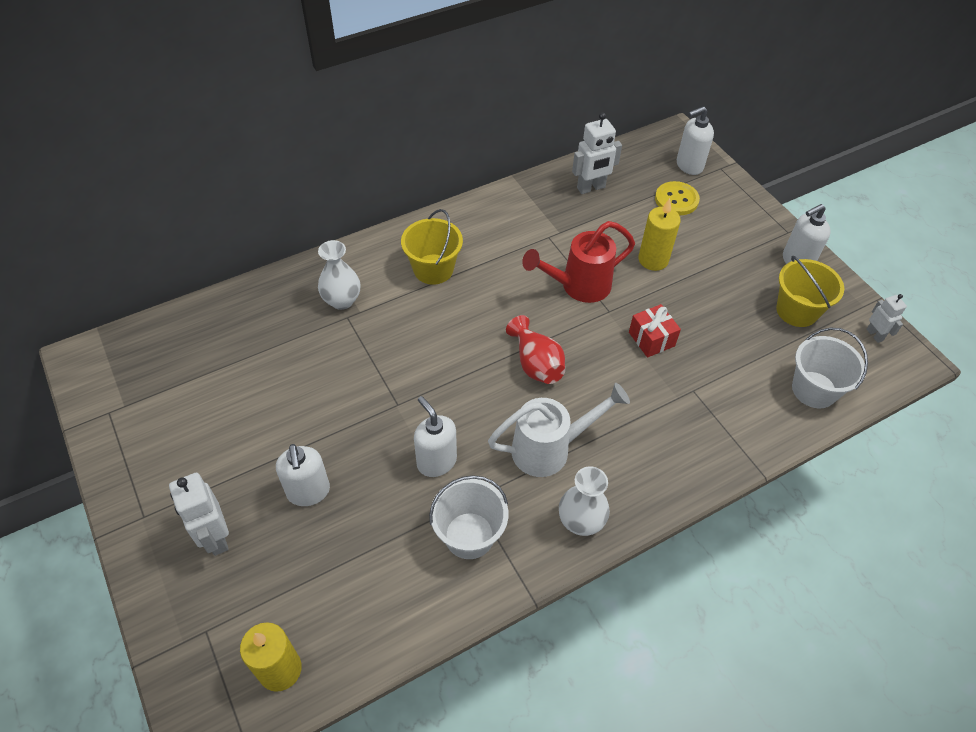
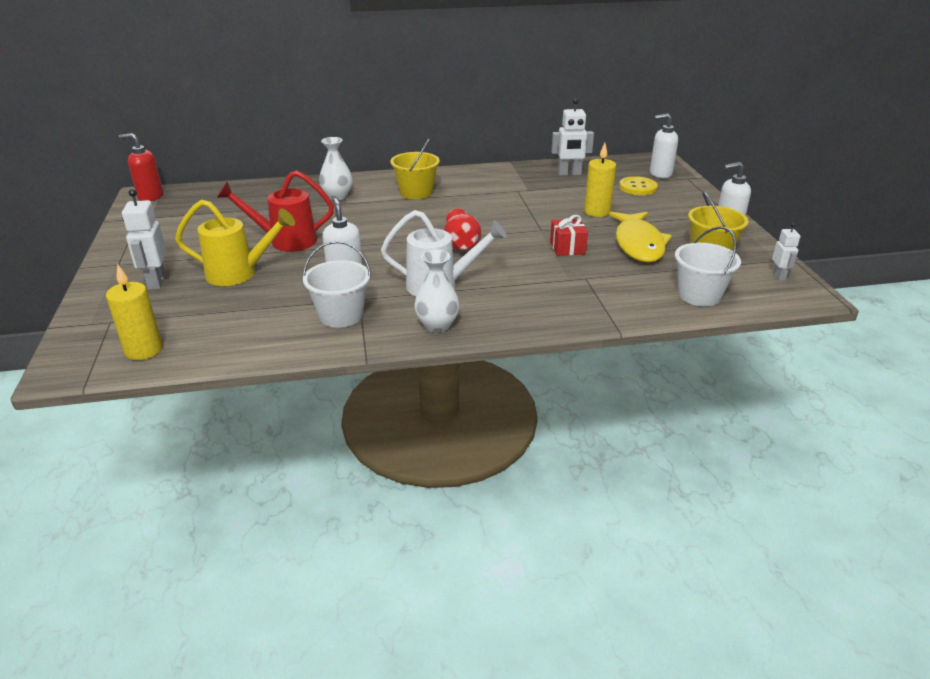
camera: 20 degrees right, 20 degrees down
white soap dispenser [276,444,330,506] -> yellow watering can [175,200,295,286]
red watering can [522,221,635,303] -> red watering can moved to [217,170,334,252]
none -> red soap dispenser [119,133,163,201]
none -> yellow fish [609,212,672,262]

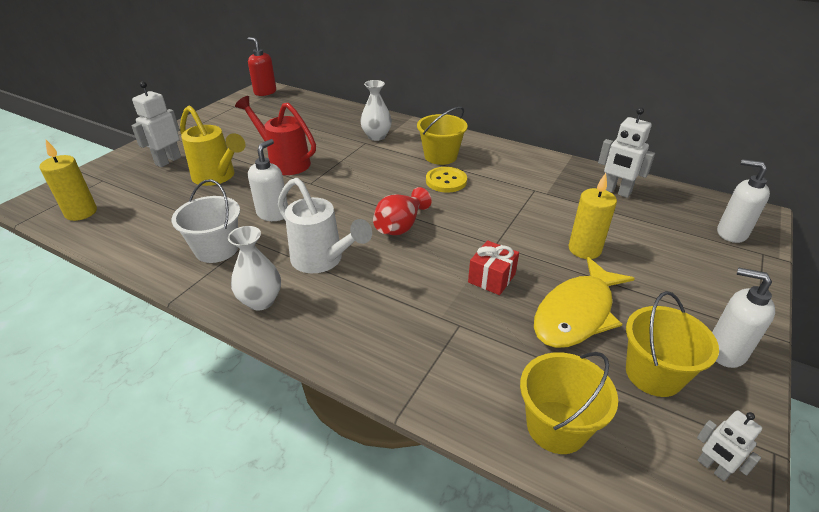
camera: 40 degrees right, 5 degrees up
yellow button [619,176,658,195] -> yellow button moved to [426,167,467,192]
white bucket [675,226,741,306] -> yellow bucket [520,352,618,454]
white robot [772,223,800,281] -> white robot turned 105 degrees clockwise [697,410,762,481]

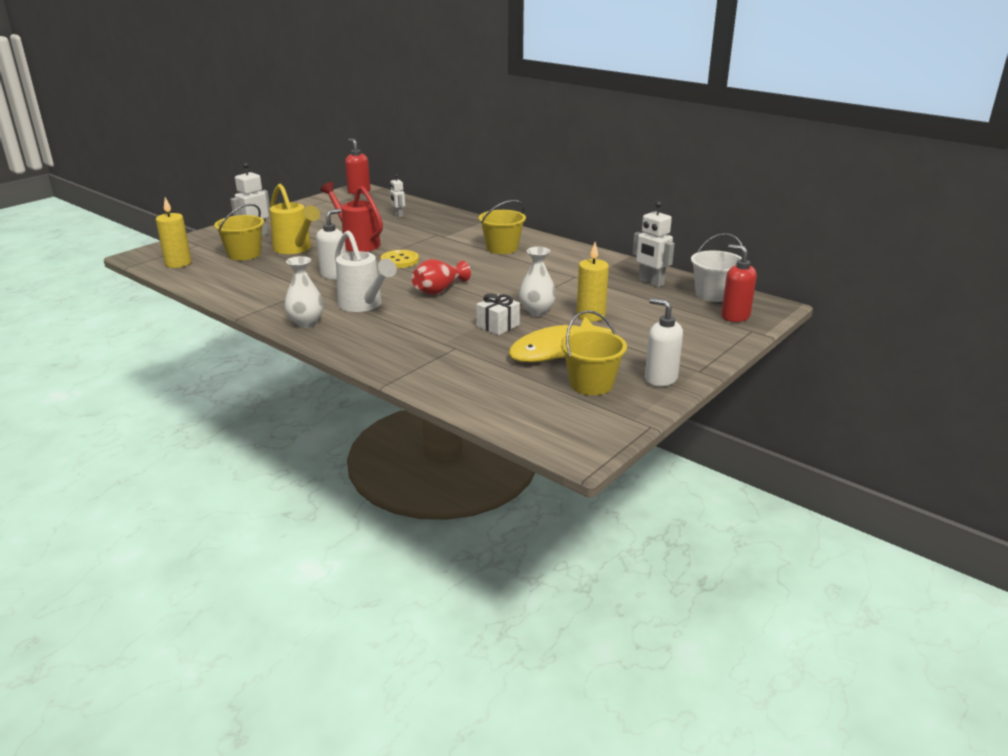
camera: 10 degrees right, 10 degrees down
white bucket [172,179,240,263] -> white bucket moved to [691,233,743,302]
white vase [360,80,392,141] -> white vase moved to [519,247,556,317]
yellow button [426,167,467,192] -> yellow button moved to [381,250,419,268]
red gift [468,240,519,295] -> white gift [476,293,520,335]
yellow bucket [520,352,618,454] -> yellow bucket moved to [214,204,264,260]
white robot [697,410,762,481] -> white robot moved to [390,174,405,217]
white soap dispenser [717,159,770,243] -> red soap dispenser [721,244,757,322]

